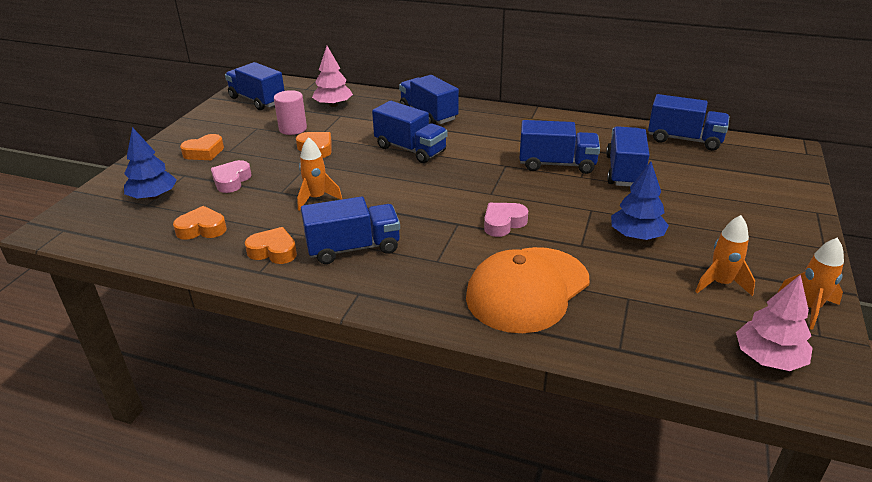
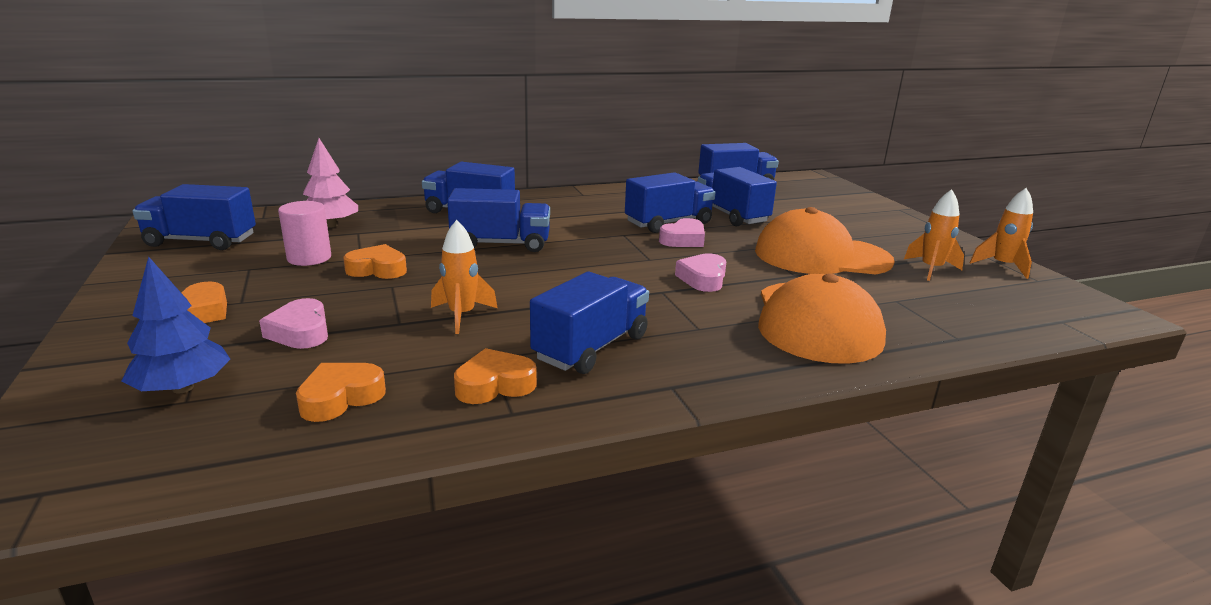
camera: 40 degrees left, 10 degrees down
blue tree [611,162,669,240] -> orange cap [755,207,895,275]
pink tree [736,274,813,371] -> none
none -> pink heart [659,218,705,247]

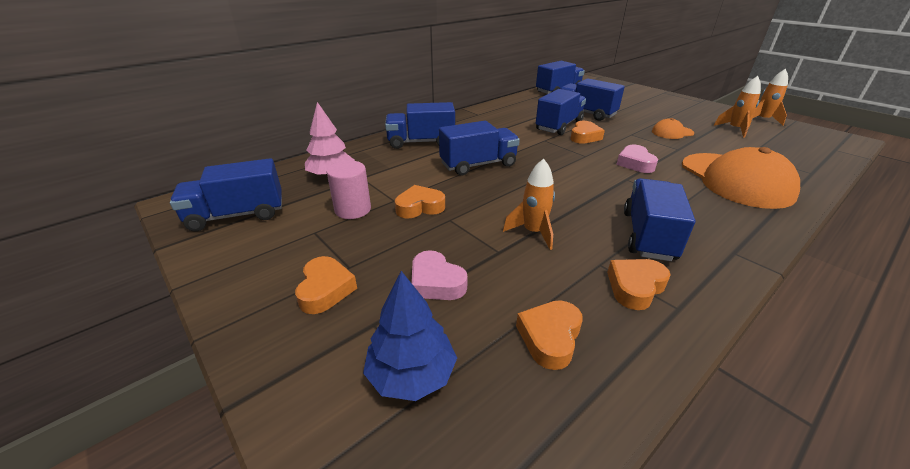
camera: 20 degrees left, 10 degrees up
pink heart [659,218,705,247] -> orange heart [570,121,605,144]
orange cap [755,207,895,275] -> orange cap [652,118,694,139], size x0.47

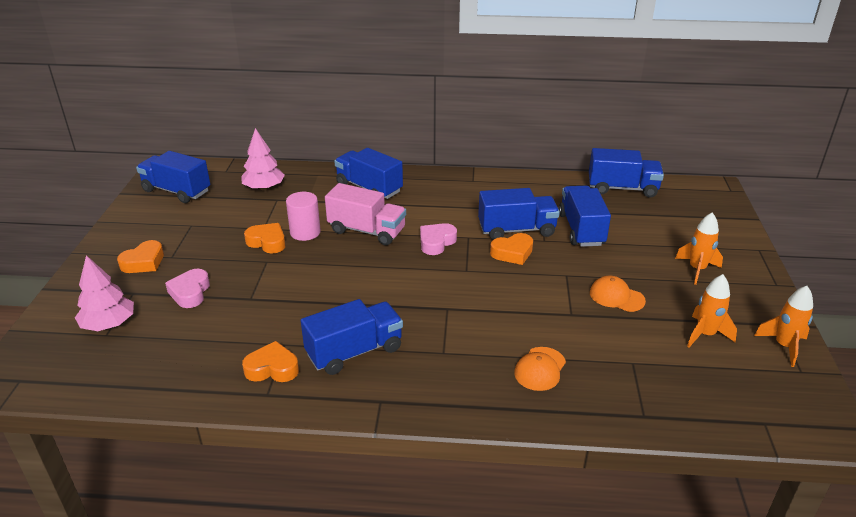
camera: 45 degrees right, 0 degrees up
pink cylinder [326,161,371,219] -> pink cylinder moved to [286,192,321,241]
blue tree [363,271,457,401] -> pink tree [75,255,134,331]
blue truck [439,121,520,175] -> pink truck [325,183,406,245]
orange rocket [503,159,555,250] -> orange rocket moved to [675,212,723,285]
orange heart [516,300,583,370] -> none
pink heart [616,145,658,173] -> pink heart moved to [420,223,457,255]
orange cap [682,147,800,209] -> orange cap [514,347,566,391], size x0.47

